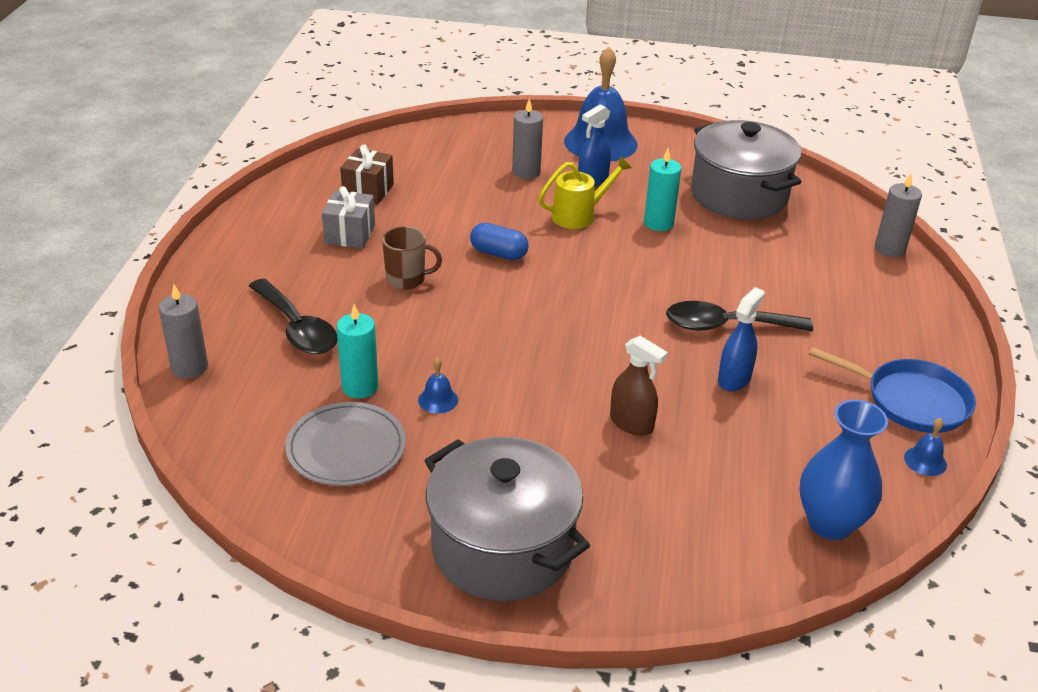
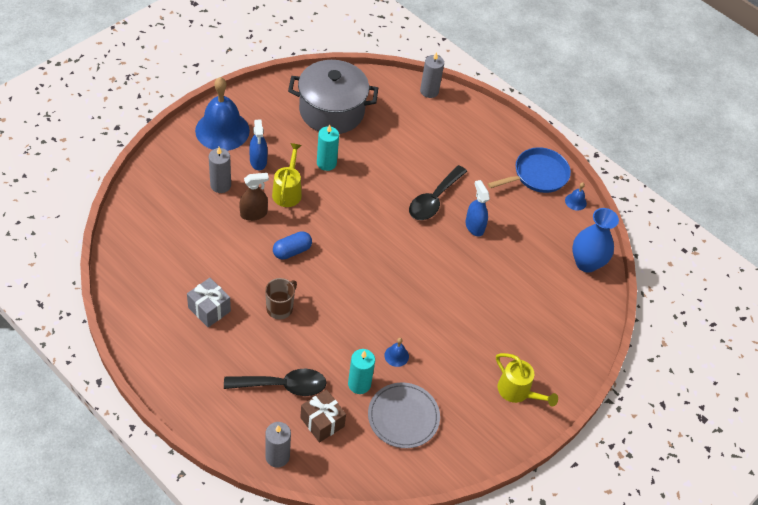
camera: 60 degrees left, 15 degrees up
brown gift [340,145,394,205] -> brown gift moved to [300,390,346,443]
grey pot [424,437,590,601] -> yellow watering can [496,353,558,407]
brown spray bottle [610,336,668,436] -> brown spray bottle moved to [239,173,269,221]

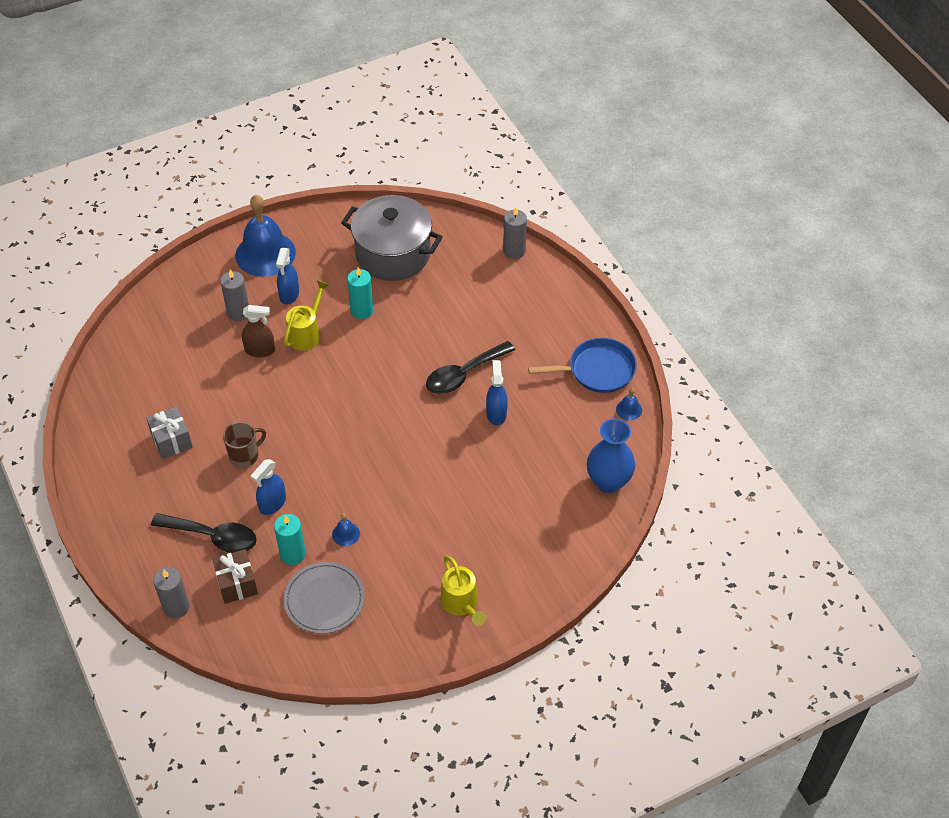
camera: 25 degrees right, 0 degrees up
blue capsule [273,231,312,260] -> none
none -> blue spray bottle [251,459,286,515]

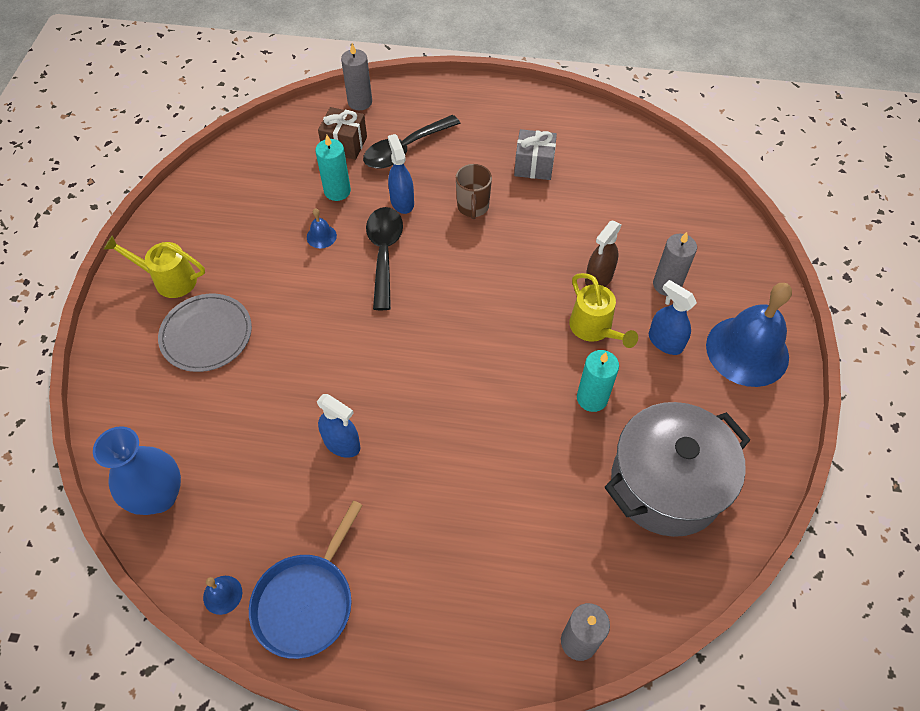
camera: 125 degrees right, 5 degrees up
grey plate [283,562,365,634] -> grey plate moved to [158,294,252,372]
black spoon [426,341,515,394] -> black spoon moved to [366,207,403,310]

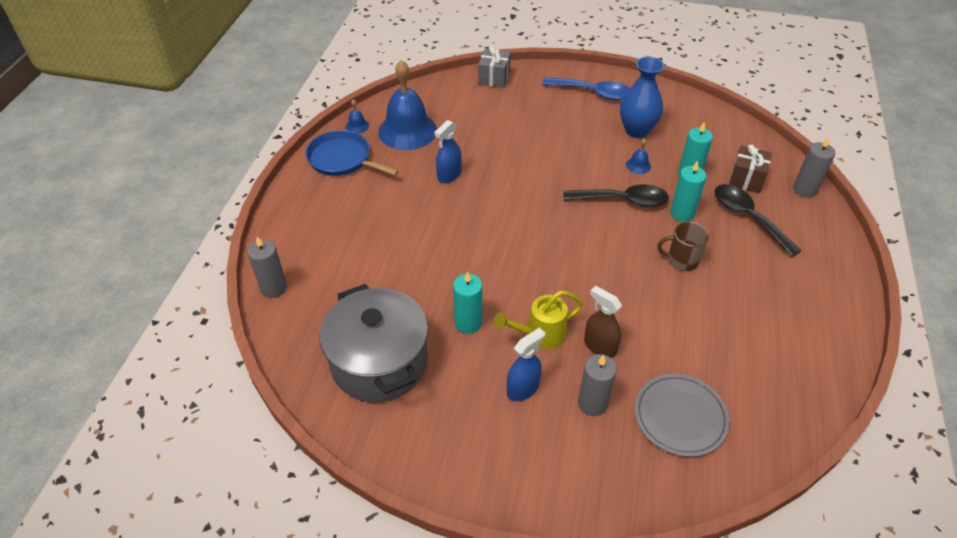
camera: 95 degrees right, 10 degrees down
blue vase [93,426,181,515] -> blue vase moved to [620,57,664,138]
yellow watering can [103,235,205,298] -> blue spoon [542,77,630,100]
grey plate [158,294,252,372] -> grey plate moved to [634,374,730,457]
blue spray bottle [388,134,414,214] -> turquoise candle [670,161,707,222]
grey gift [514,129,557,180] -> grey gift moved to [478,46,511,88]
blue bell [706,283,792,387] -> blue bell moved to [378,60,437,150]

